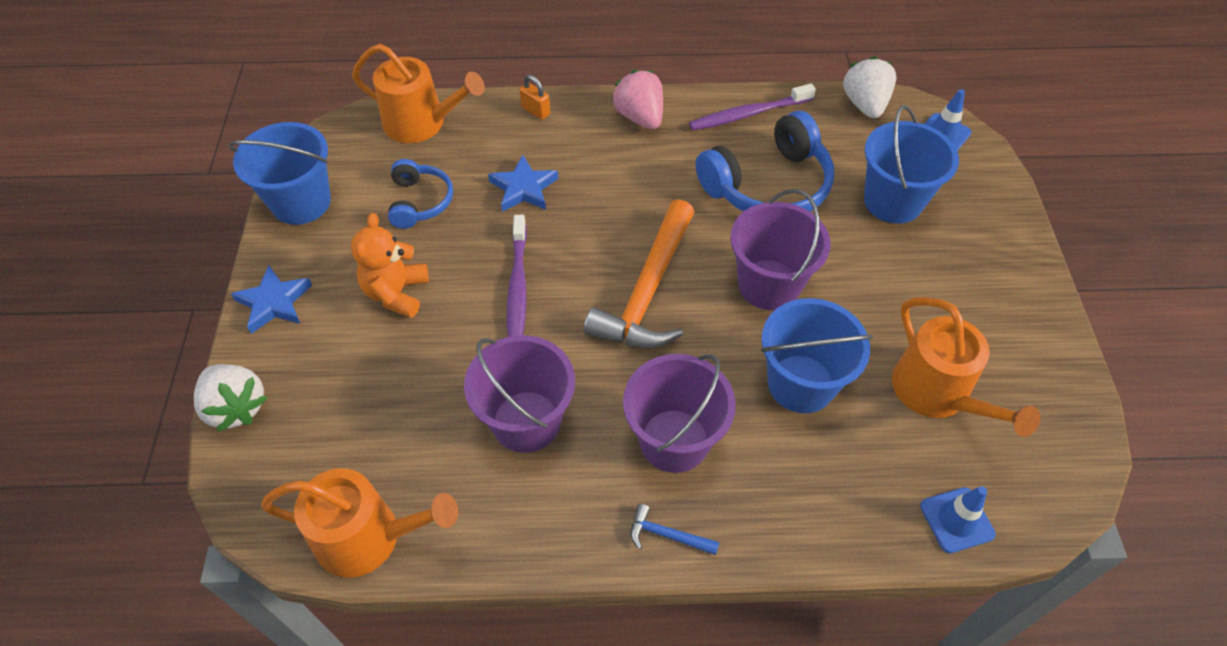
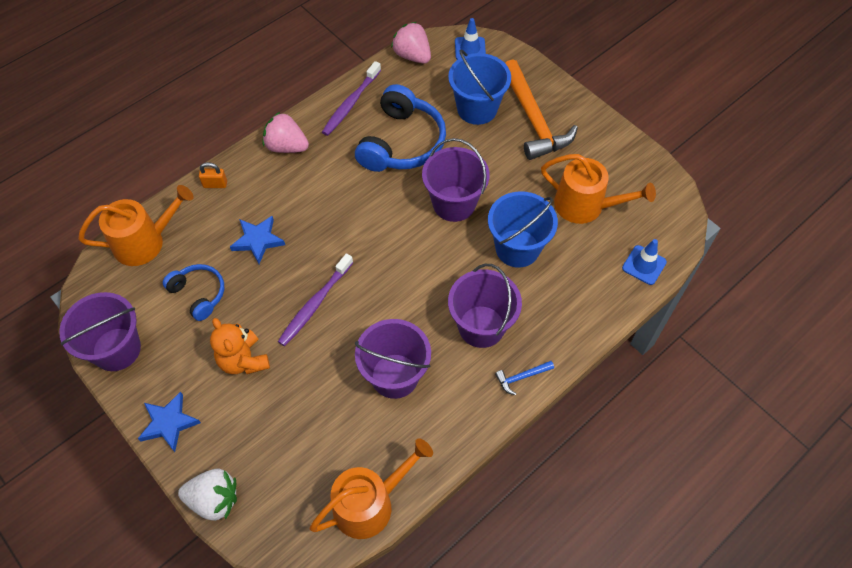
camera: 40 degrees left, 5 degrees up
blue bucket [229,122,331,225] -> purple bucket [59,292,141,371]
purple toothbrush [507,215,527,337] -> purple toothbrush turned 75 degrees clockwise [278,253,353,346]
orange hammer [584,199,695,349] -> orange hammer moved to [505,59,578,160]
white strawberry [843,56,896,118] -> pink strawberry [391,22,431,64]

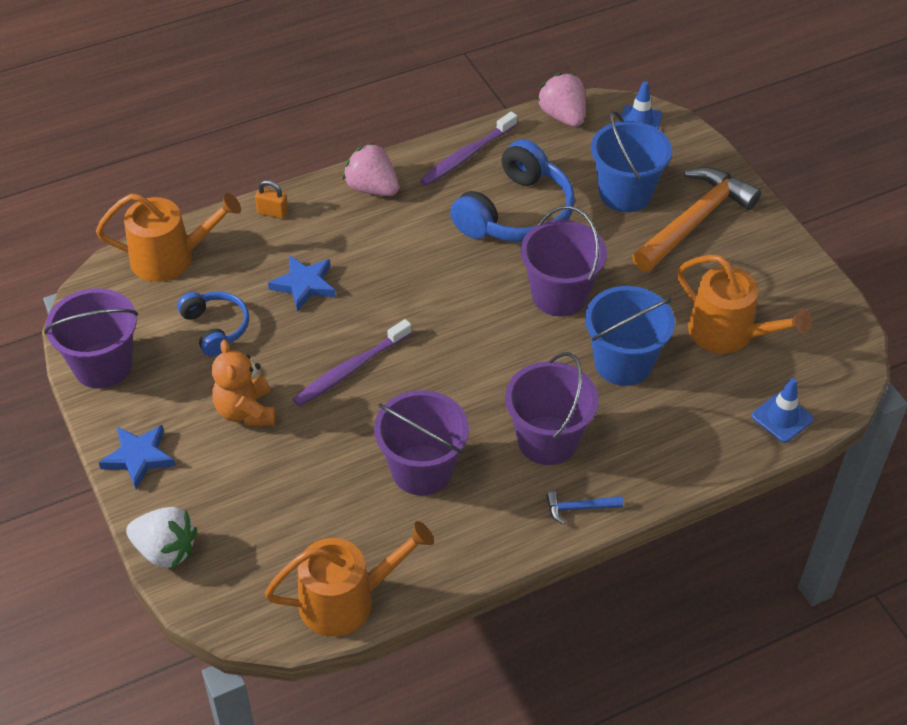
camera: 15 degrees right, 10 degrees down
orange hammer [505,59,578,160] -> orange hammer turned 135 degrees counterclockwise [632,167,761,272]

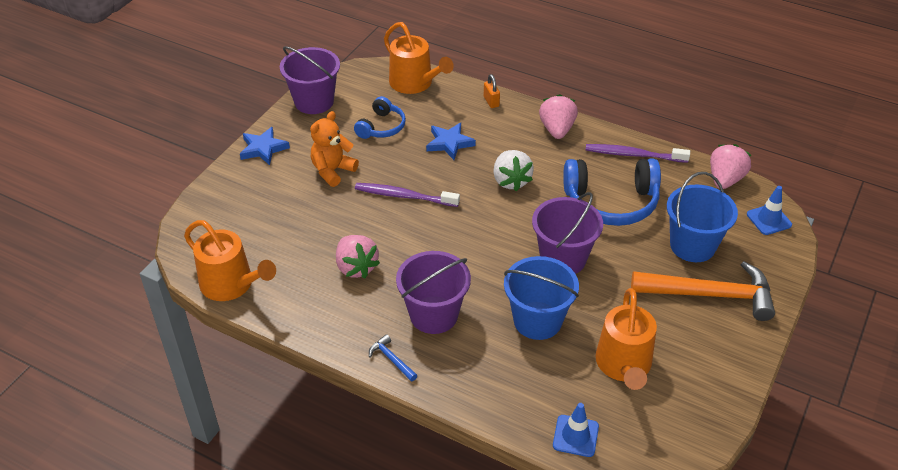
camera: 55 degrees right, 5 degrees down
white strawberry [126,507,197,569] -> white strawberry moved to [493,150,534,192]
purple bucket [374,390,469,496] -> pink strawberry [336,235,380,279]

